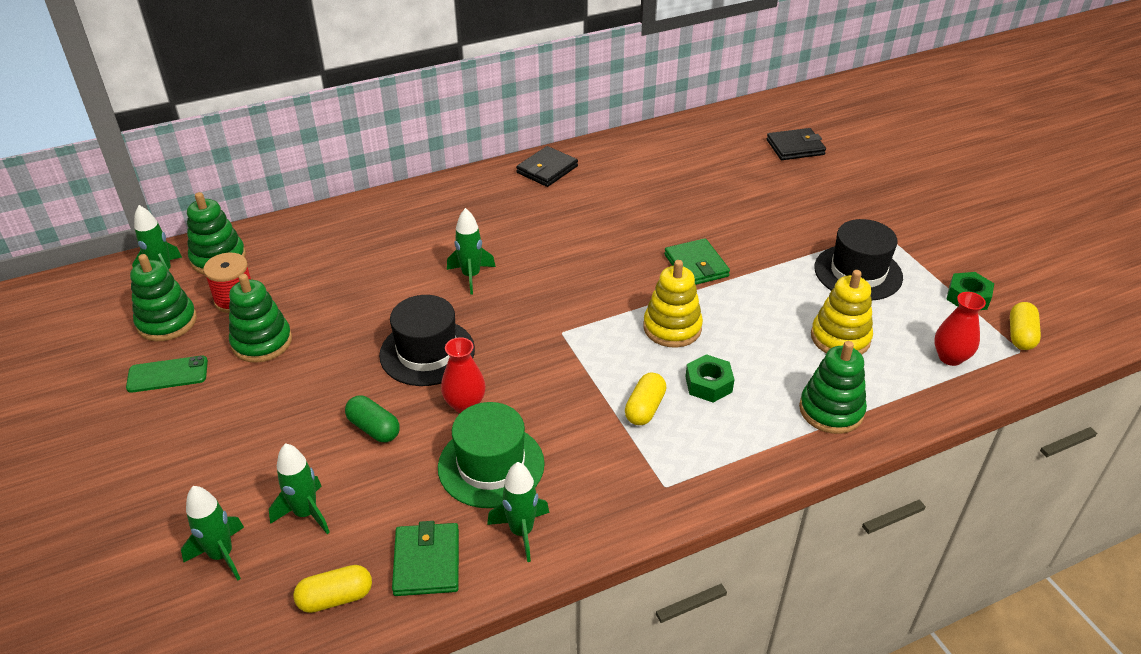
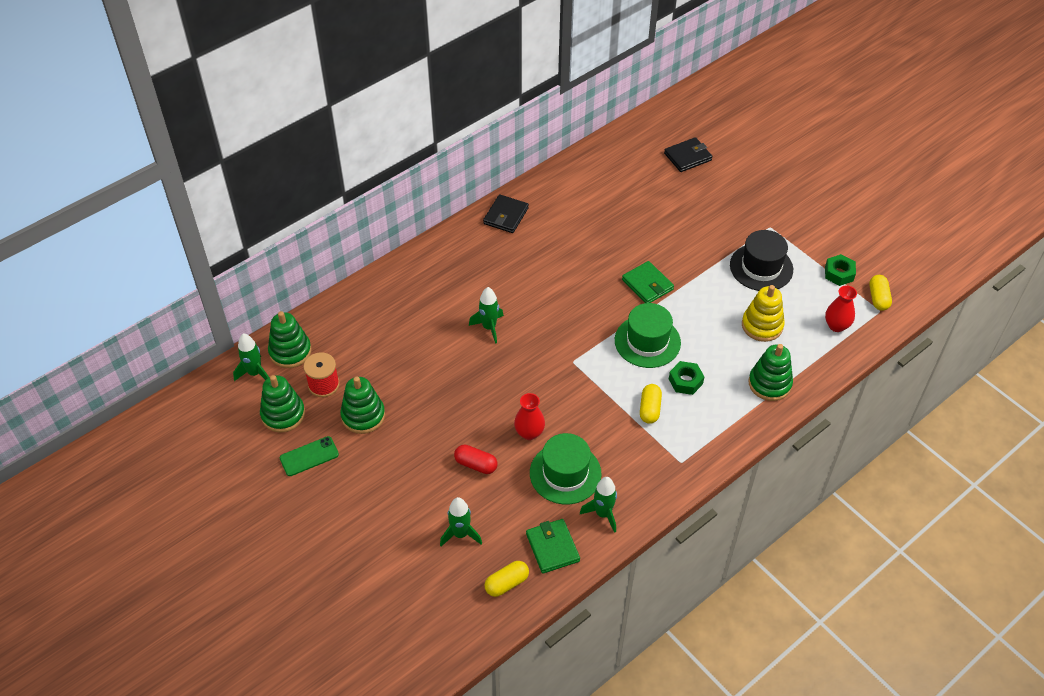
camera: 15 degrees left, 10 degrees up
green rocket [181,486,244,581] -> none
green capsule [345,395,400,442] -> red capsule [454,445,497,474]
black hat [379,295,475,386] -> none
yellow stacking toy [643,260,703,348] -> green hat [615,303,681,368]

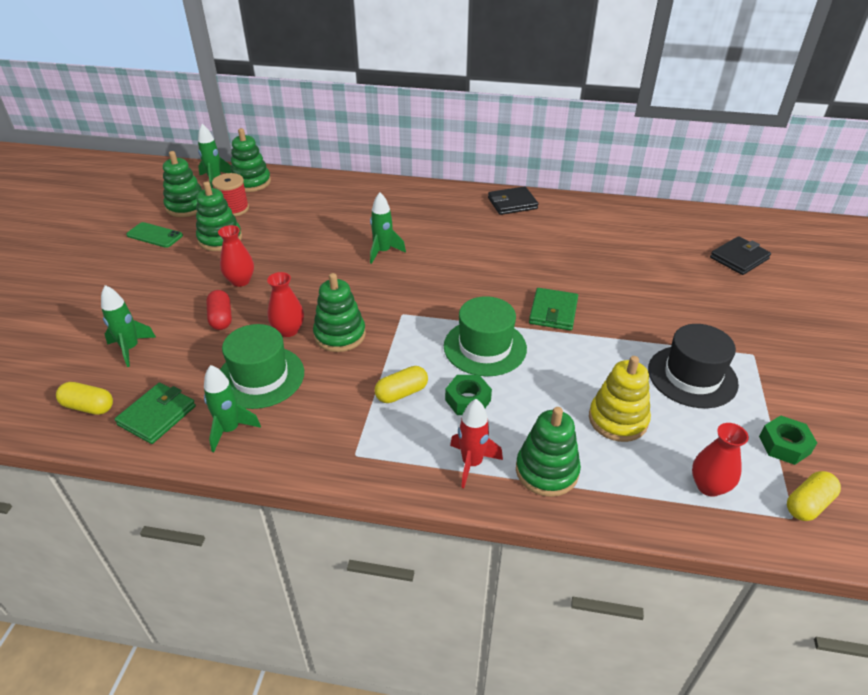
camera: 50 degrees right, 10 degrees down
black wallet [664,137,713,172] -> black wallet turned 60 degrees counterclockwise [710,236,771,275]
none -> red vase [218,225,254,287]
none -> green stacking toy [313,273,366,352]
none -> red rocket [450,399,503,488]

